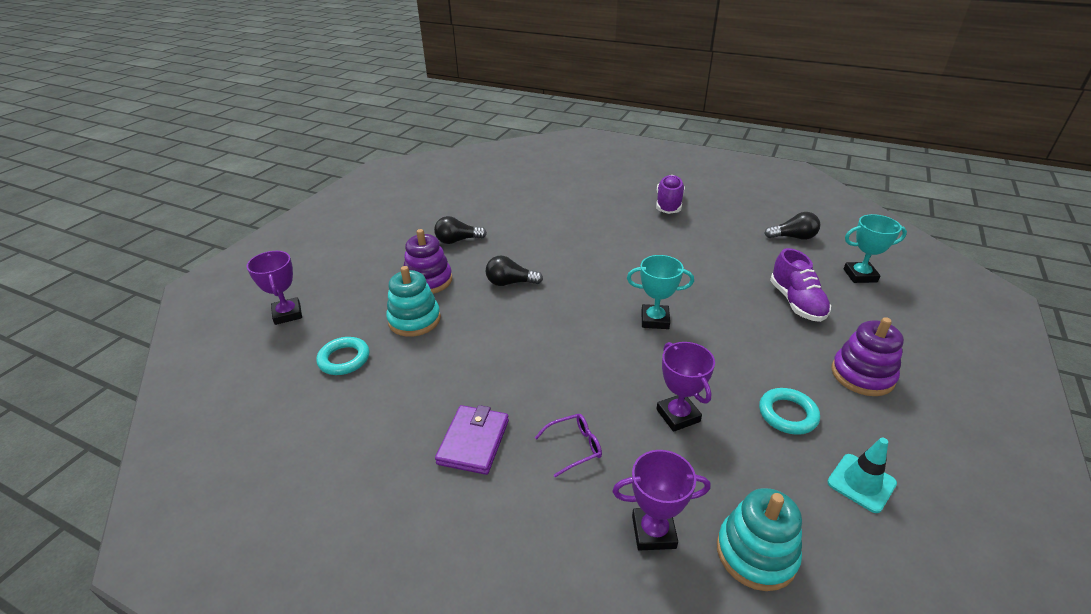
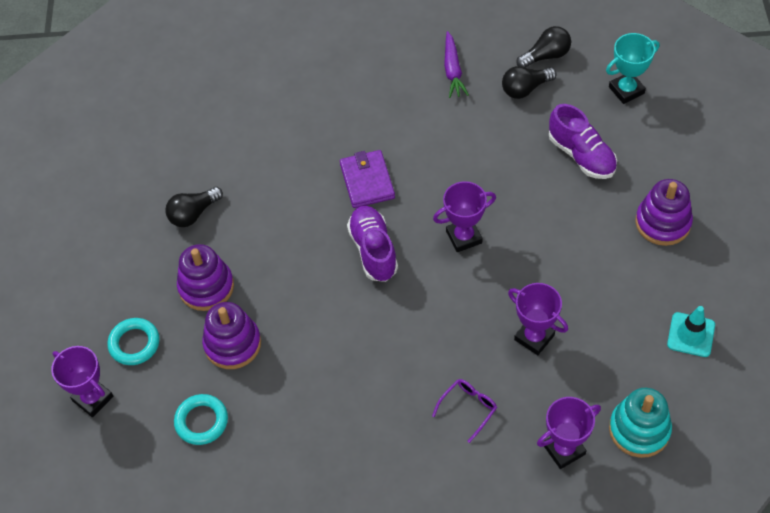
camera: 25 degrees left, 20 degrees up
turquoise stacking toy [386,266,441,337] -> purple stacking toy [202,302,261,369]
purple wallet [435,405,509,475] -> purple wallet moved to [340,150,395,208]
black light bulb [486,255,543,286] -> black light bulb moved to [502,66,557,99]
turquoise trophy [627,255,694,329] -> purple trophy [433,181,496,252]
purple shoe [656,175,685,214] -> purple shoe moved to [347,206,398,282]
turquoise ring [759,388,820,435] -> turquoise ring moved to [107,318,160,365]
none -> purple carrot [444,31,469,98]

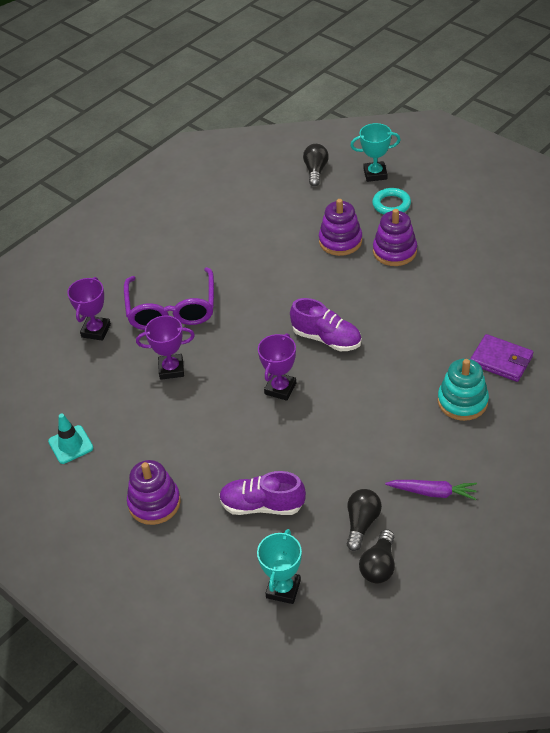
camera: 135 degrees right, 10 degrees down
purple trophy [51,346,113,417] -> turquoise trophy [350,123,400,182]
black light bulb [165,187,223,227] -> black light bulb moved to [303,144,329,186]
turquoise ring [174,394,228,445] -> none
purple wallet [340,150,395,208] -> purple wallet moved to [470,334,533,382]
purple glasses [432,379,497,443] -> purple glasses [124,267,214,330], size x2.26
purple carrot [444,31,469,98] -> purple carrot turned 150 degrees clockwise [385,480,477,500]
turquoise stacking toy [609,388,672,458] -> turquoise stacking toy moved to [437,359,489,421]

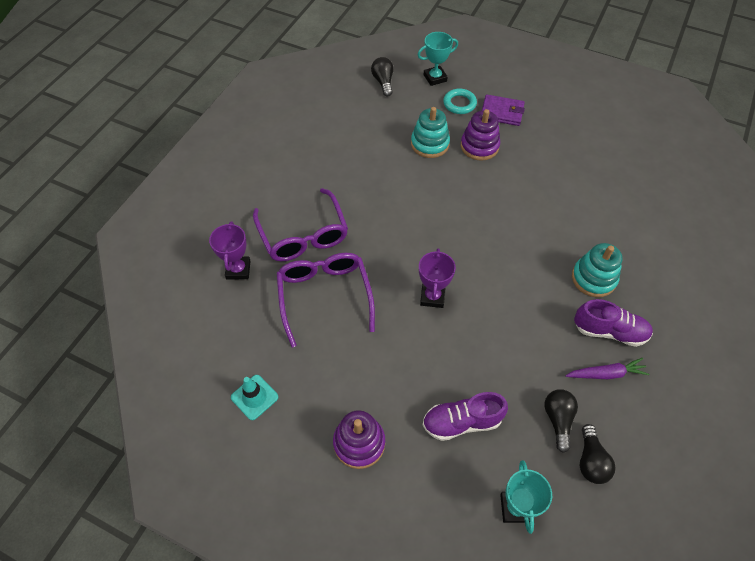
camera: 20 degrees left, 10 degrees up
purple trophy [136,316,195,380] -> purple glasses [277,253,375,347]
purple shoe [290,298,362,351] -> purple shoe moved to [574,299,653,347]
purple stacking toy [319,199,362,256] -> turquoise stacking toy [411,107,450,158]
purple wallet [470,334,533,382] -> purple wallet moved to [482,94,525,126]

